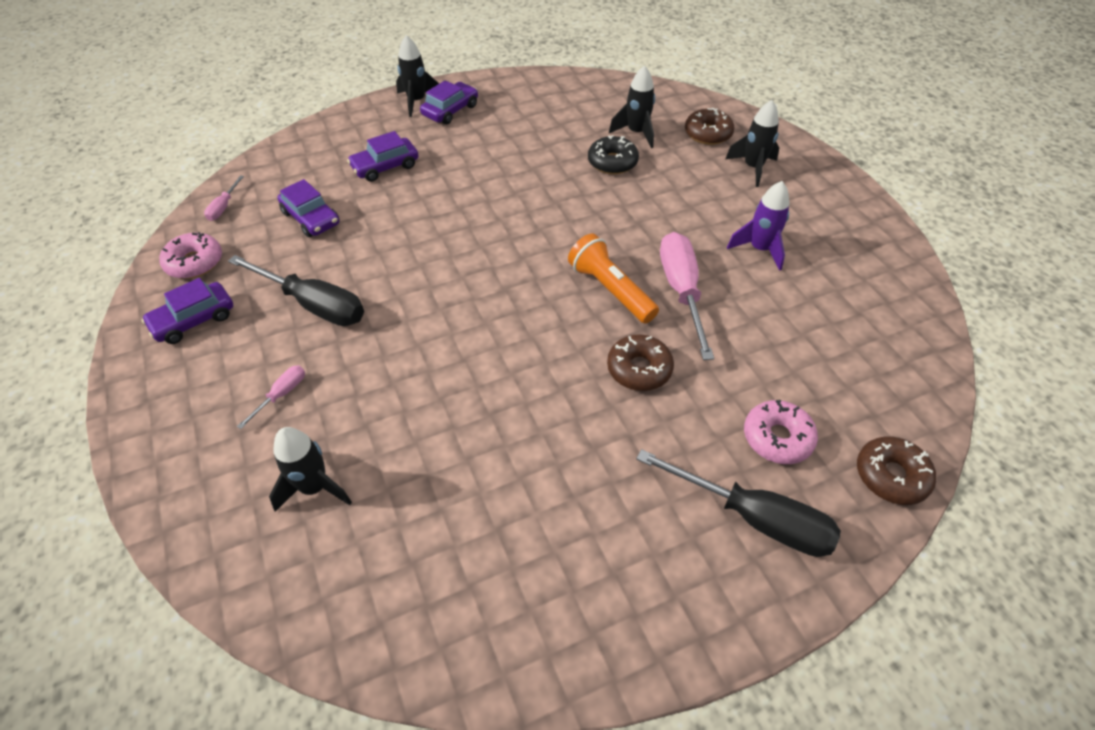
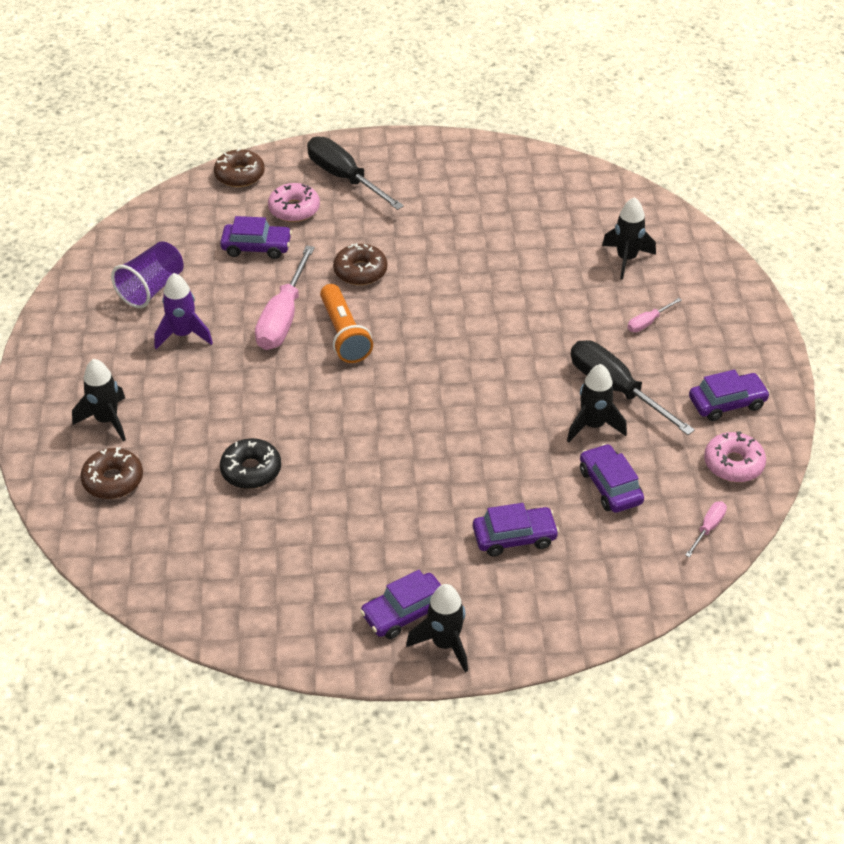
camera: 160 degrees left, 5 degrees down
black rocket [609,65,655,148] -> black rocket moved to [567,364,627,442]
none -> purple cup [111,241,184,308]
none -> purple car [220,216,292,259]

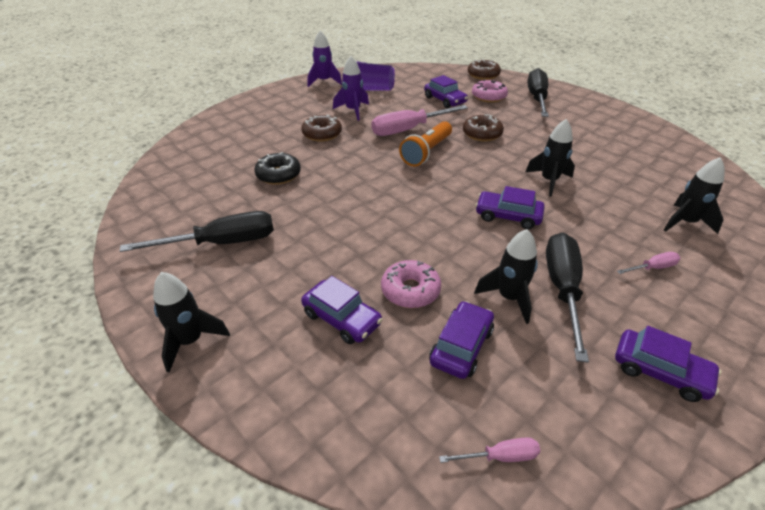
camera: 50 degrees right, 5 degrees down
black rocket [72,359,126,441] -> black rocket moved to [526,119,575,197]
brown donut [80,447,143,499] -> brown donut moved to [301,114,342,142]
purple car [360,570,441,639] -> purple car moved to [475,186,545,229]
pink screwdriver [628,298,682,332] -> pink screwdriver turned 150 degrees clockwise [617,252,680,274]
pink donut [704,431,766,482] -> pink donut moved to [381,260,441,308]
none -> black screwdriver [120,211,274,252]
none -> purple rocket [308,30,342,87]

